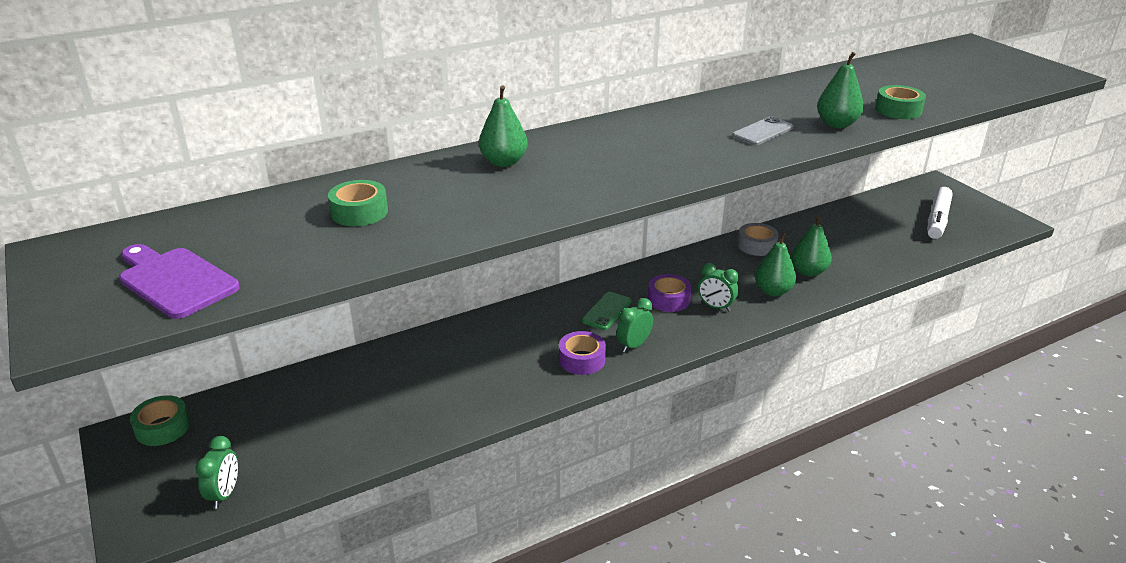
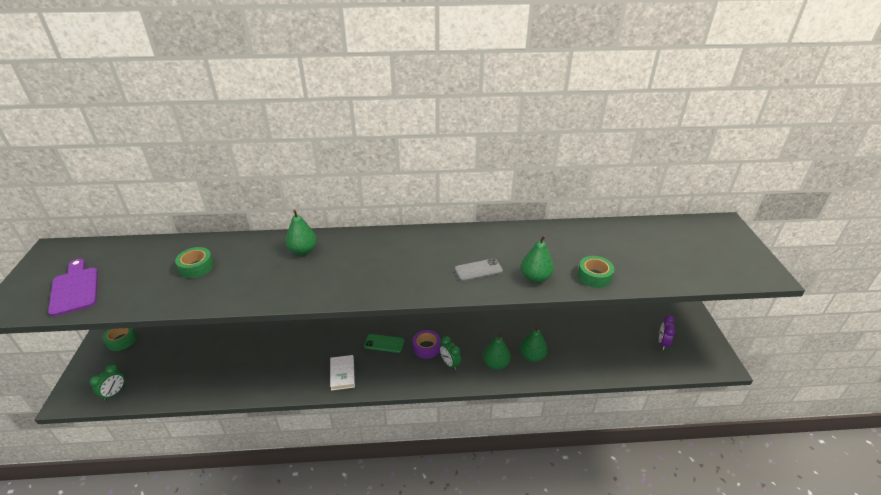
camera: 25 degrees right, 5 degrees up
purple tape [559,331,606,375] -> white book [330,355,355,391]
green phone [582,292,631,330] -> green phone turned 45 degrees clockwise [364,334,404,353]
green clock [617,298,653,352] -> none
grey tape [737,223,779,256] -> none
white marker [928,187,953,239] -> purple clock [659,315,676,350]

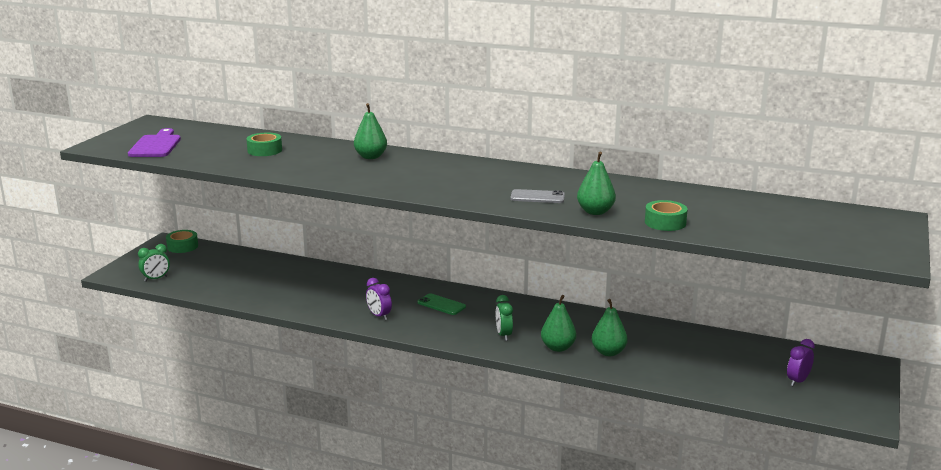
camera: 25 degrees right, 15 degrees down
white book [330,355,355,391] -> purple clock [366,278,392,320]
purple tape [413,330,441,359] -> none

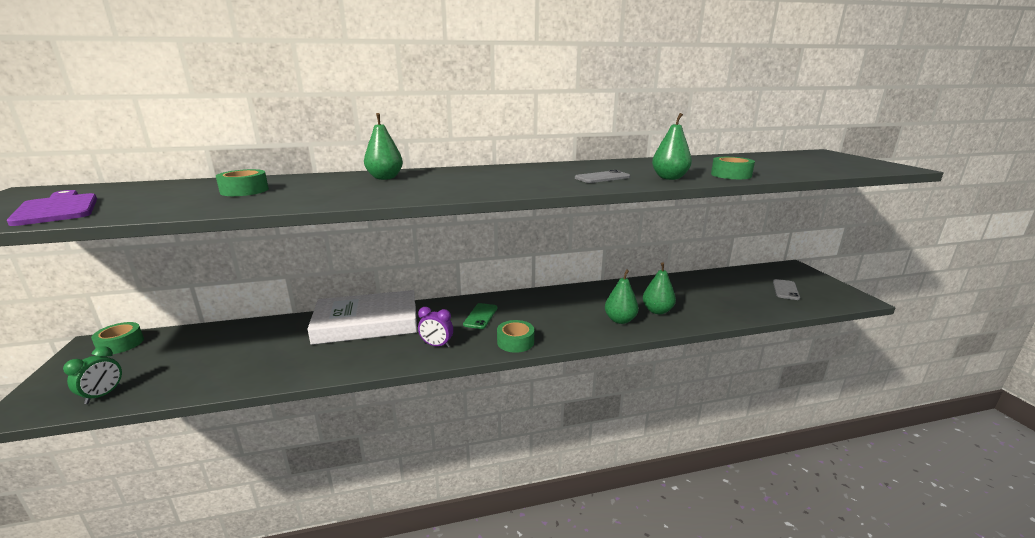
camera: 35 degrees left, 0 degrees up
green phone [418,293,466,315] -> green phone turned 75 degrees counterclockwise [463,303,497,329]
green clock [496,295,513,341] -> none
purple clock [787,339,815,386] -> grey phone [773,279,800,300]
none -> white book [307,290,417,345]
none -> green tape [497,320,534,353]

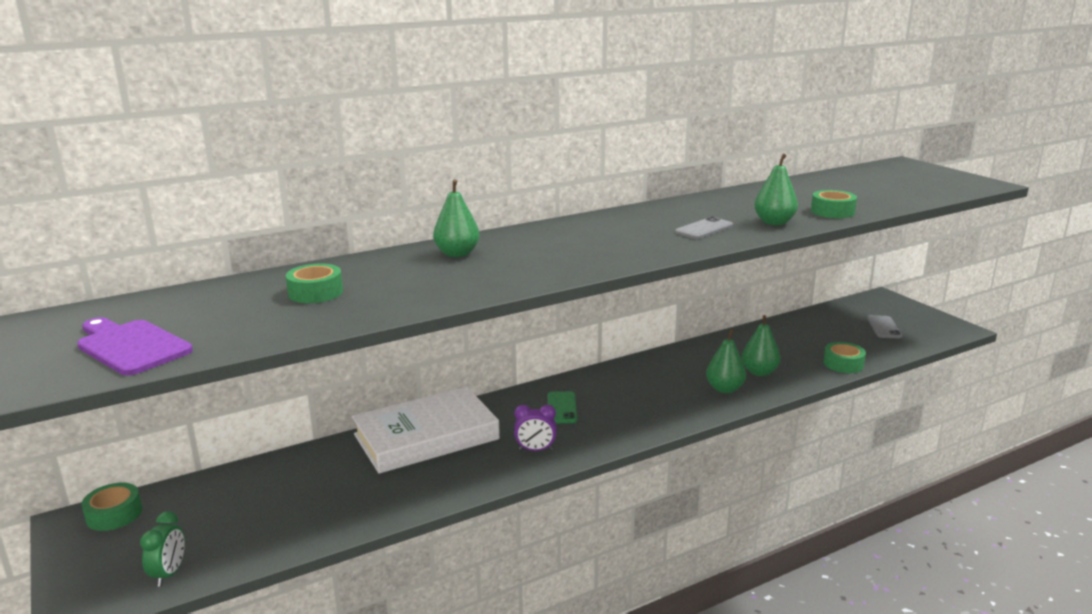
camera: 15 degrees left, 0 degrees up
green tape [497,320,534,353] -> green tape moved to [823,342,866,373]

